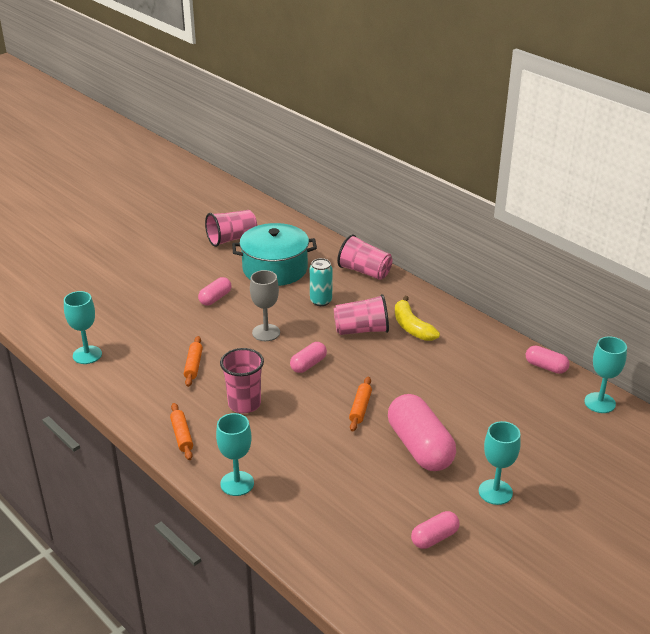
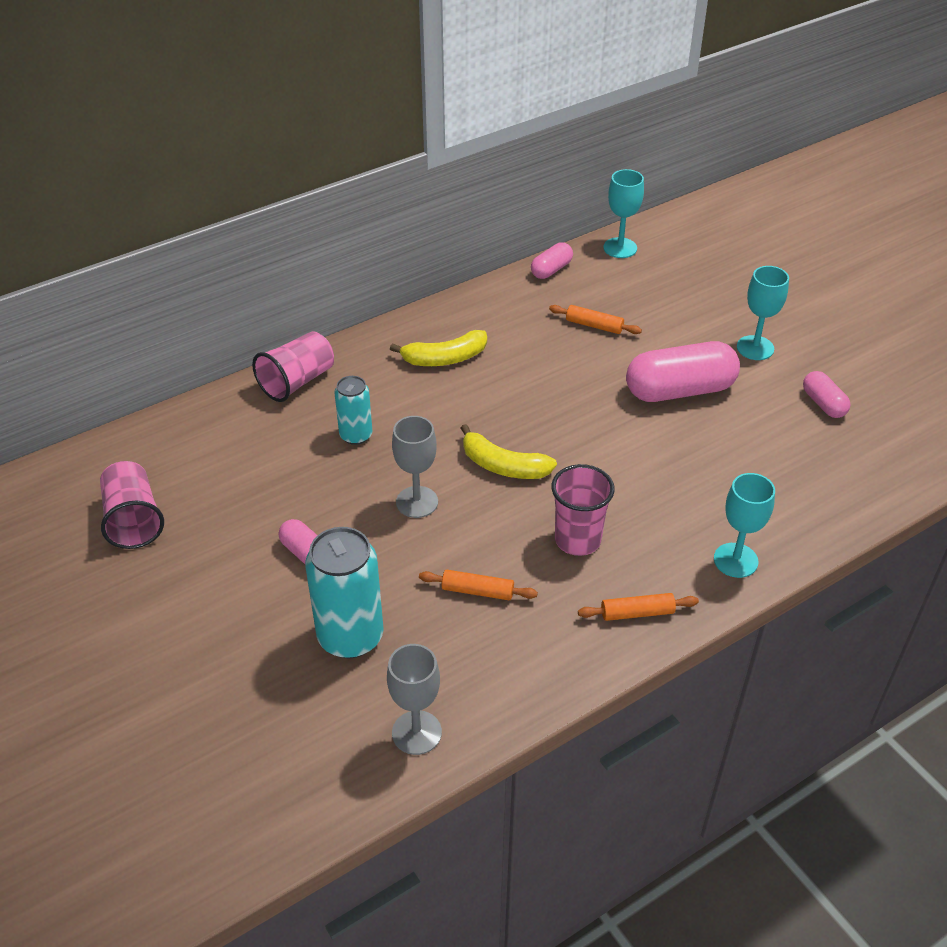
camera: 80 degrees left, 10 degrees up
turquoise goblet [64,291,102,364] -> grey goblet [387,644,442,755]
turquoise pot [232,223,317,286] -> none
pink capsule [290,342,327,373] -> yellow banana [461,424,557,479]
pink cup [334,294,389,335] -> none
orange rolling pin [349,377,372,432] -> orange rolling pin moved to [549,305,642,334]
none -> turquoise can [305,527,384,658]

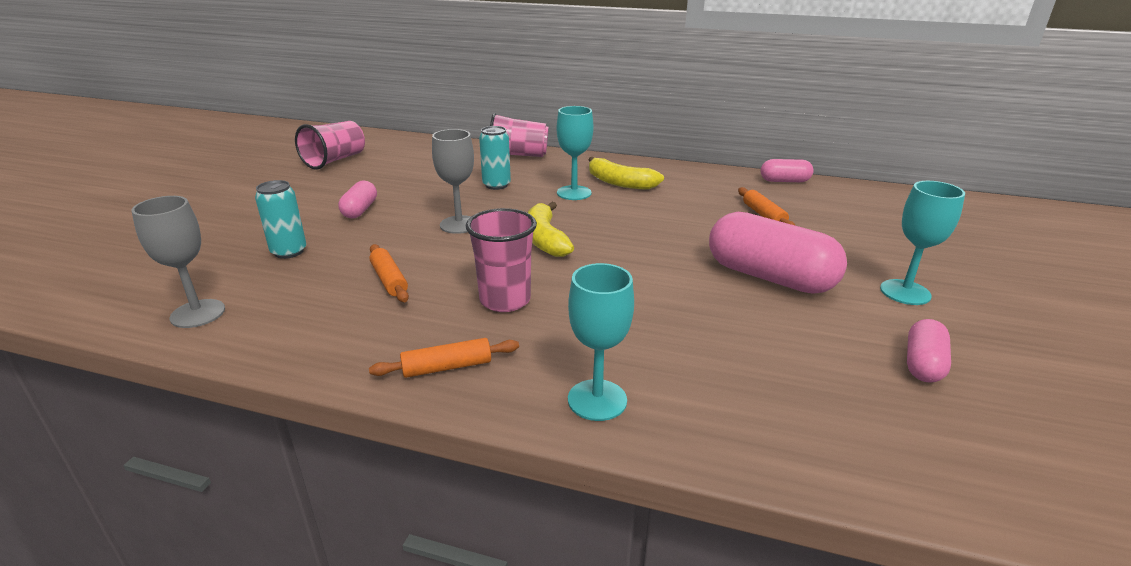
camera: 50 degrees right, 15 degrees down
turquoise can [305,527,384,658] -> turquoise can [255,180,306,259], size x0.58
orange rolling pin [578,593,699,621] -> orange rolling pin turned 60 degrees counterclockwise [369,338,519,378]
turquoise goblet [603,169,644,258] -> turquoise goblet moved to [557,106,593,200]

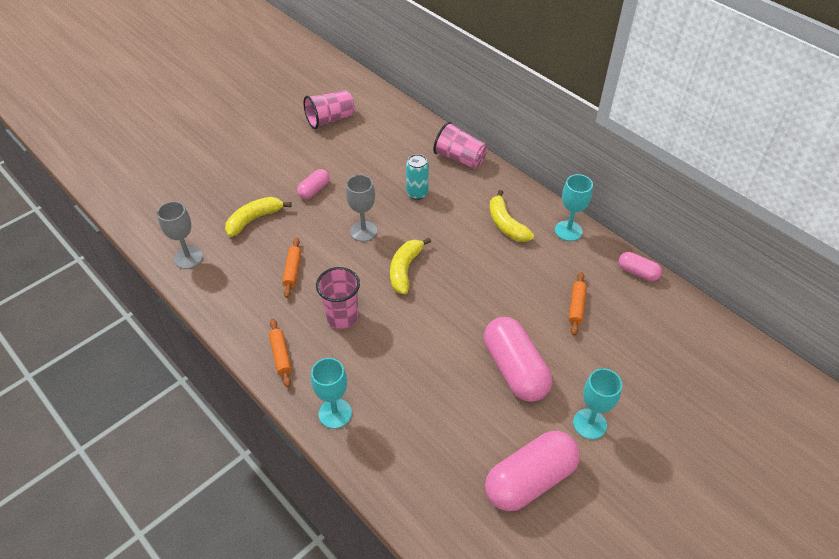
camera: 30 degrees right, 20 degrees up
turquoise can [255,180,306,259] -> yellow banana [225,197,292,237]
orange rolling pin [369,338,519,378] -> orange rolling pin turned 60 degrees clockwise [269,319,292,387]
turquoise goblet [557,106,593,200] -> turquoise goblet moved to [555,174,593,241]
pink capsule [907,319,951,383] -> pink capsule [485,431,580,511], size x1.95

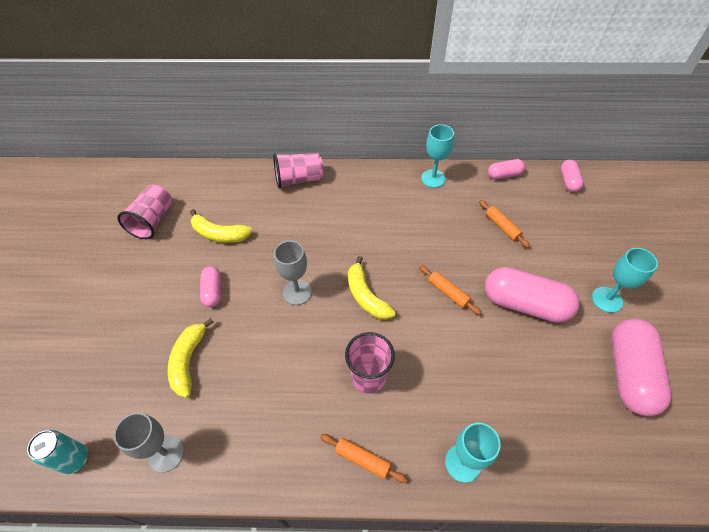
camera: 45 degrees left, 5 degrees up
orange rolling pin [282,238,301,298] -> orange rolling pin moved to [419,265,482,315]
turquoise can [406,154,429,200] -> turquoise can moved to [27,430,88,474]
yellow banana [489,190,534,242] -> yellow banana moved to [190,209,252,243]
none -> pink capsule [560,160,584,192]

